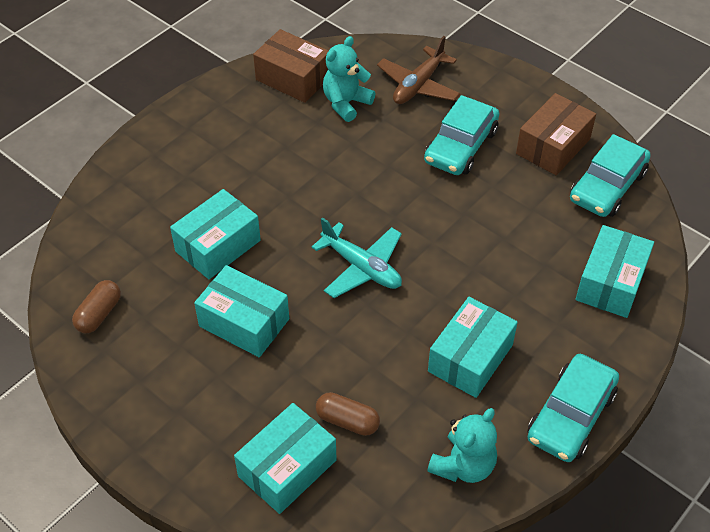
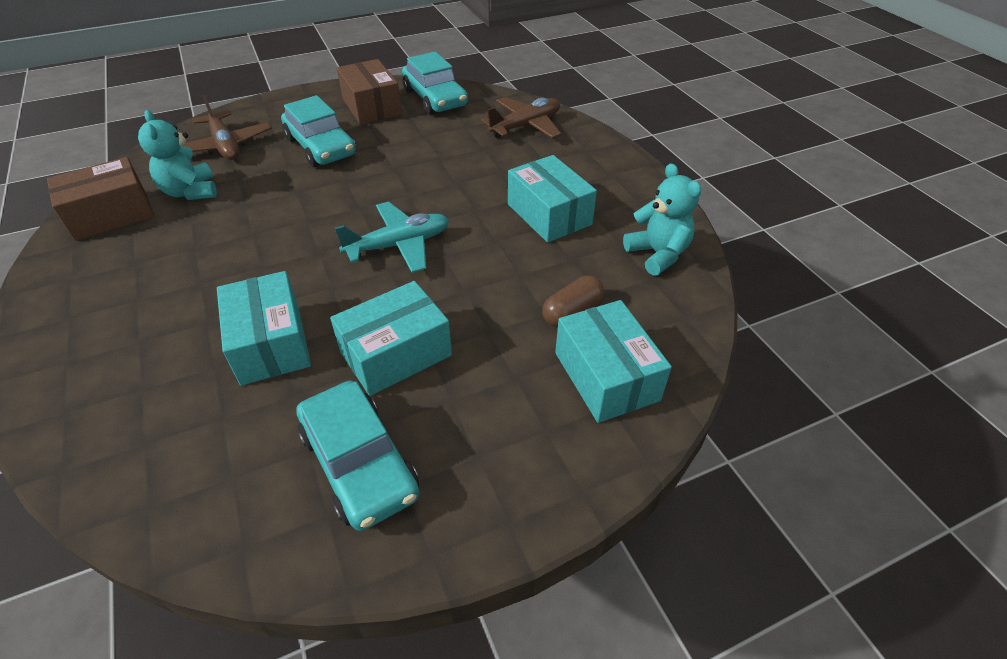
camera: 65 degrees left, 5 degrees down
brown capsule [72,280,121,333] -> none
turquoise car [528,354,619,462] -> turquoise car moved to [296,381,419,531]
turquoise box [576,225,654,318] -> brown plane [481,97,561,138]

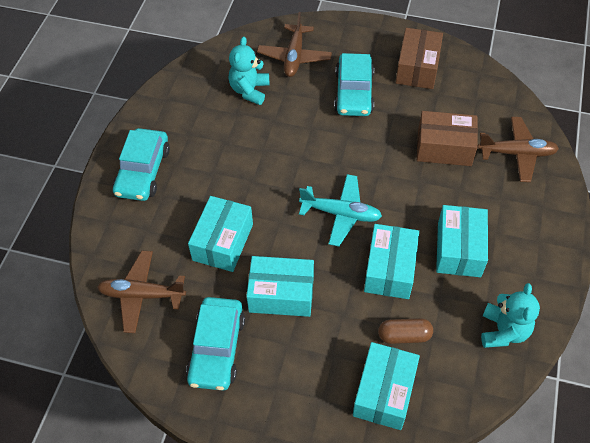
camera: 40 degrees right, 10 degrees up
brown box [47,157,155,241] -> brown box moved to [417,111,478,166]
turquoise car [402,52,468,114] -> turquoise car moved to [113,128,170,201]
none -> brown plane [97,251,186,333]
none -> turquoise box [364,224,419,299]

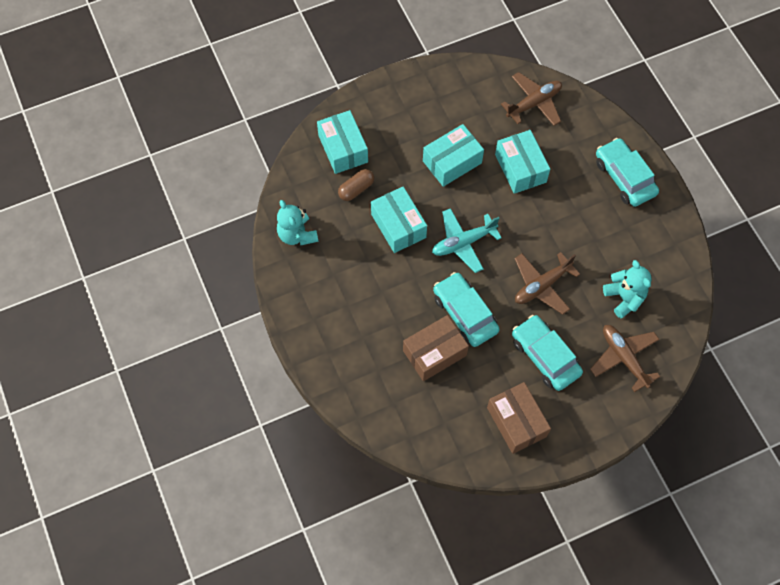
camera: 140 degrees right, 10 degrees up
turquoise car [186,297,245,391] -> turquoise car moved to [433,272,500,347]
turquoise box [436,205,488,277] -> none
brown plane [478,117,559,182] -> brown plane moved to [515,252,580,315]

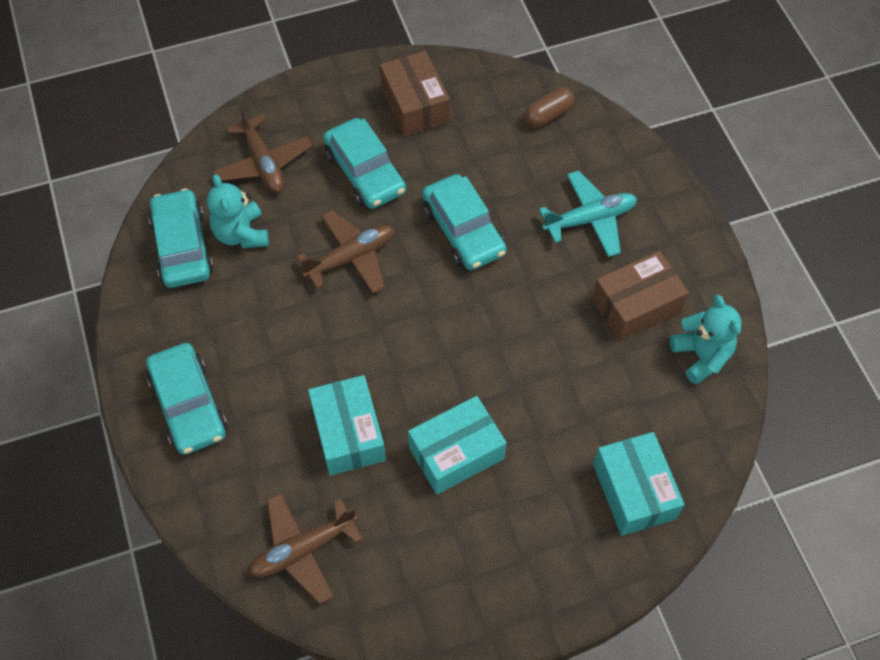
camera: 175 degrees left, 5 degrees down
brown capsule [338,169,374,201] -> brown capsule moved to [524,87,574,128]
turquoise box [371,187,427,253] -> none
brown box [403,315,469,381] -> brown box moved to [592,251,689,341]
turquoise plane [432,208,502,273] -> turquoise plane moved to [539,171,637,257]
none -> turquoise car [148,188,214,288]

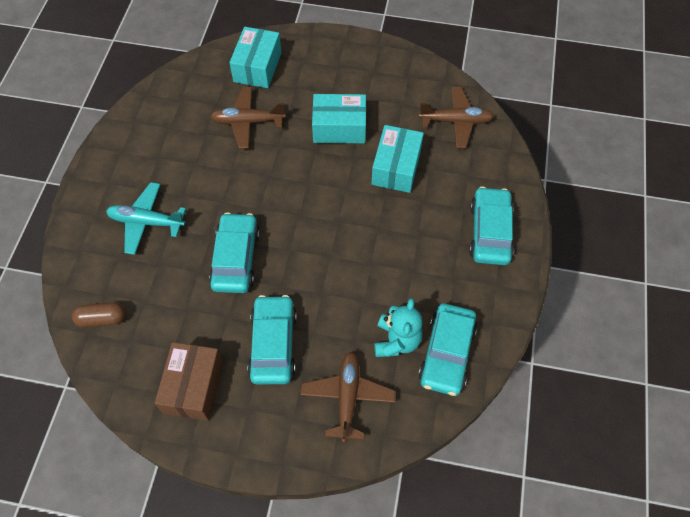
camera: 150 degrees left, 0 degrees up
brown plane [297,210,394,294] -> brown plane moved to [210,87,286,149]
brown box [592,251,689,341] -> none
turquoise teddy bear [670,295,742,384] -> none

